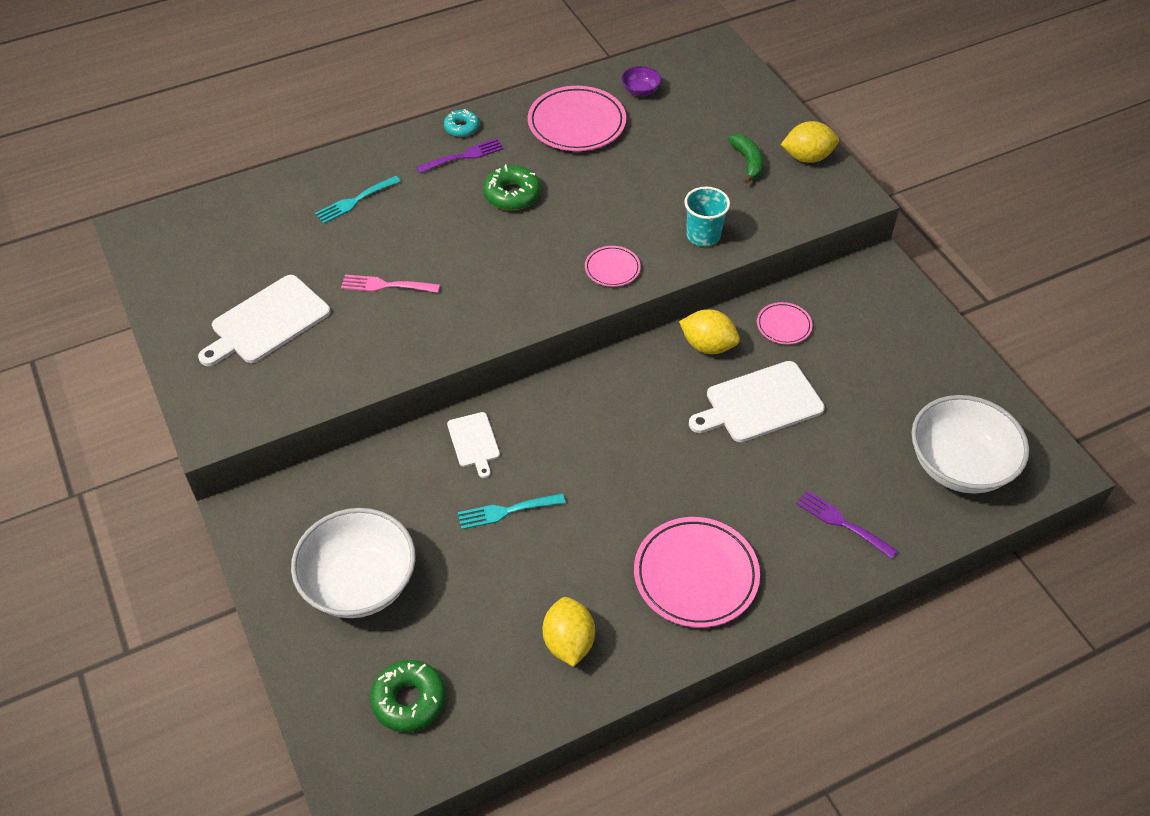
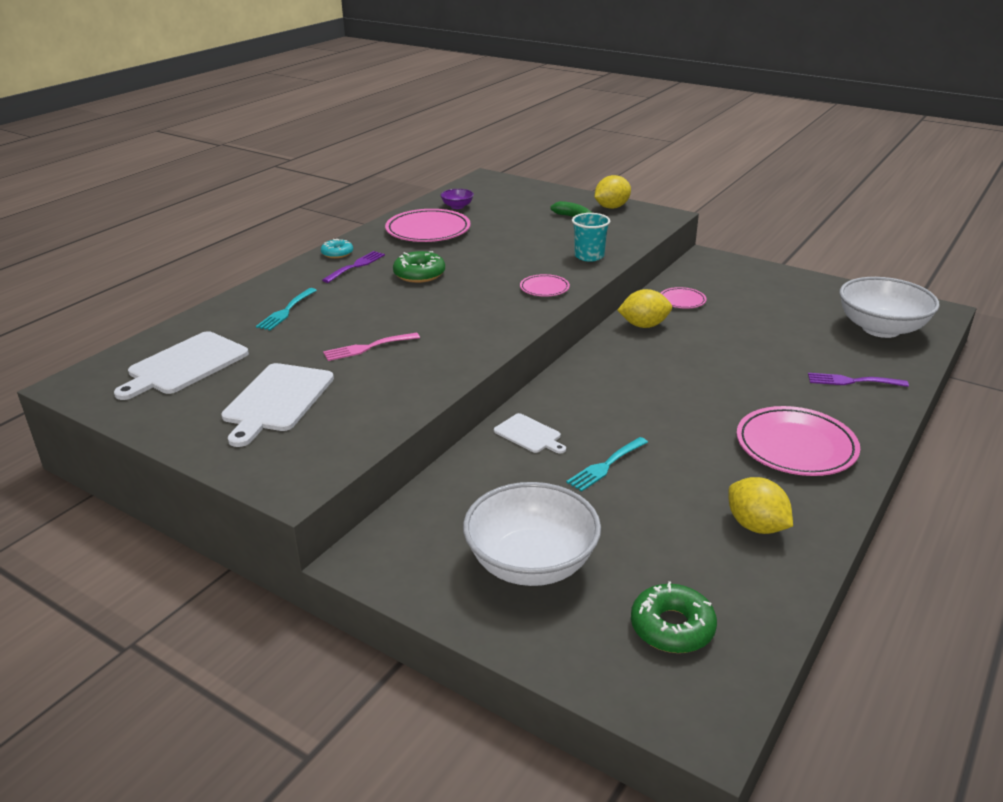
camera: 30 degrees left, 20 degrees down
white cutting board [689,361,825,442] -> white cutting board moved to [114,331,249,400]

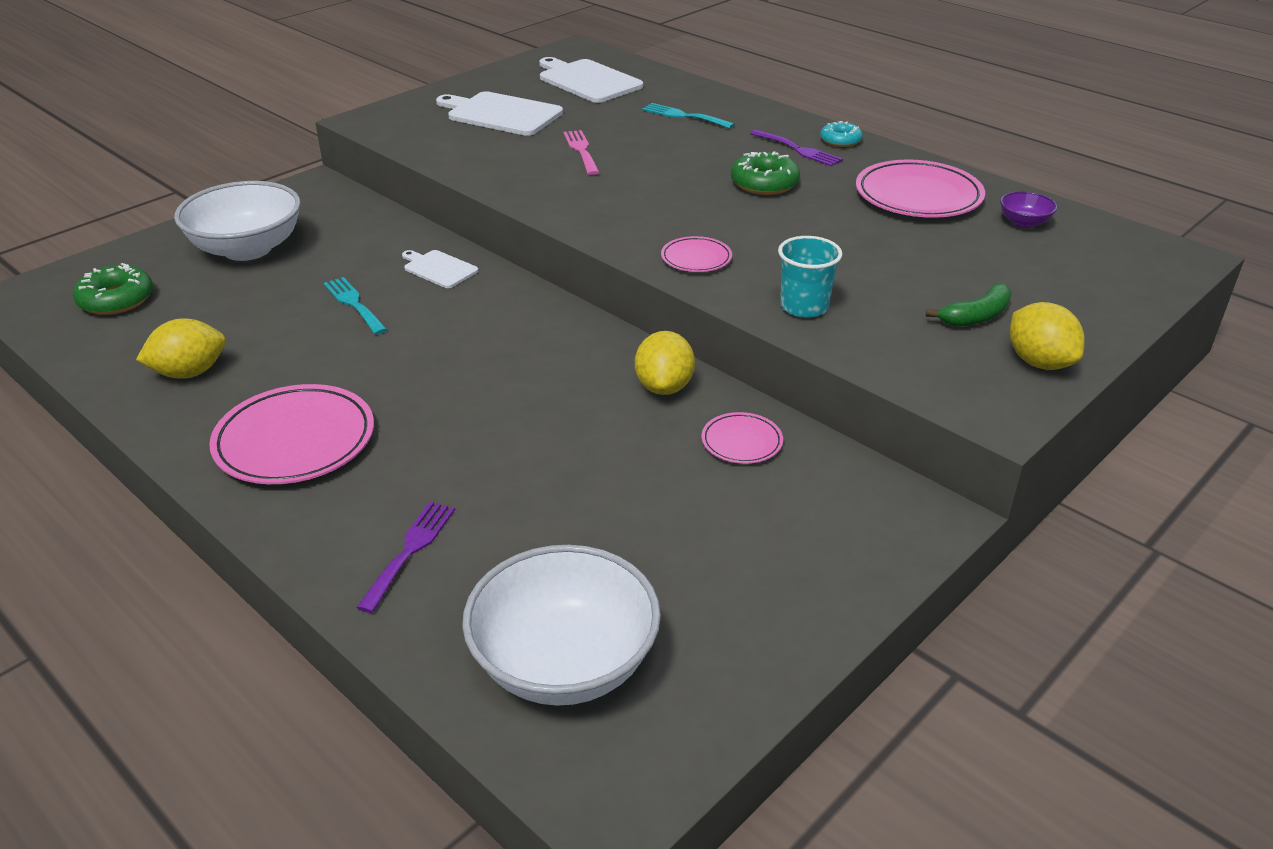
camera: 100 degrees right, 5 degrees up
white cutting board [494,413,566,454] -> white cutting board turned 75 degrees clockwise [402,250,478,288]

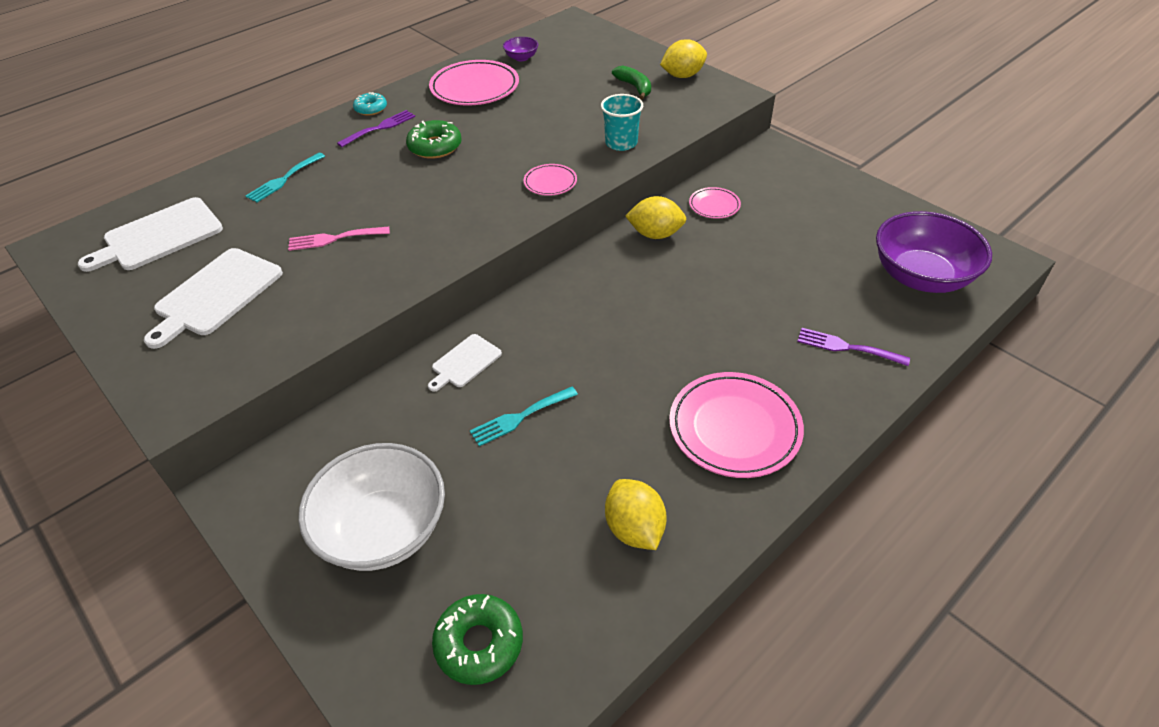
camera: 85 degrees left, 10 degrees up
white bowl [462,545,661,706] -> purple bowl [876,211,992,293]

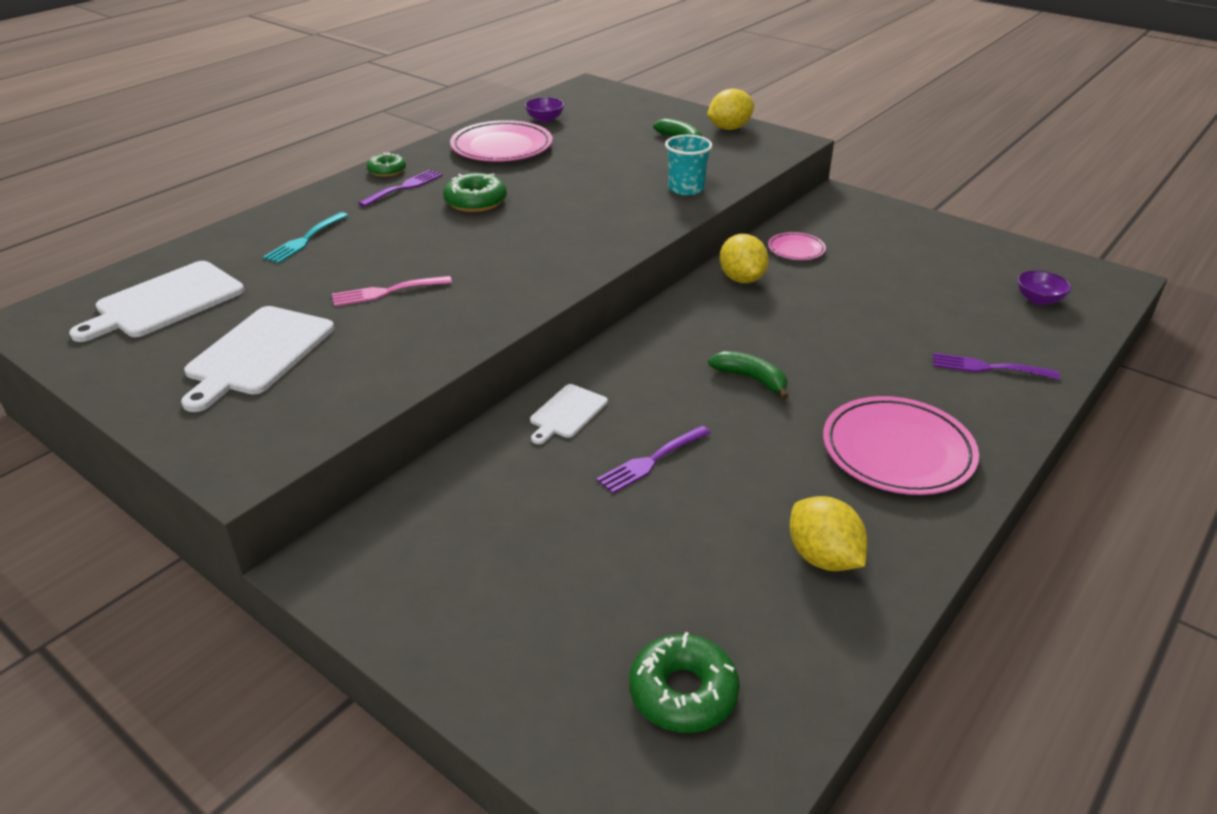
camera: 10 degrees left, 10 degrees down
white bowl [298,443,445,571] -> none
turquoise donut [353,92,387,116] -> green donut [367,153,406,177]
turquoise fork [470,387,578,446] -> purple fork [597,426,711,494]
pink plate [523,164,577,196] -> none
yellow lemon [625,196,687,239] -> yellow lemon turned 75 degrees clockwise [720,234,769,283]
purple bowl [876,211,992,293] -> purple bowl [1017,270,1071,305], size x0.43
none -> green banana [708,351,789,399]

